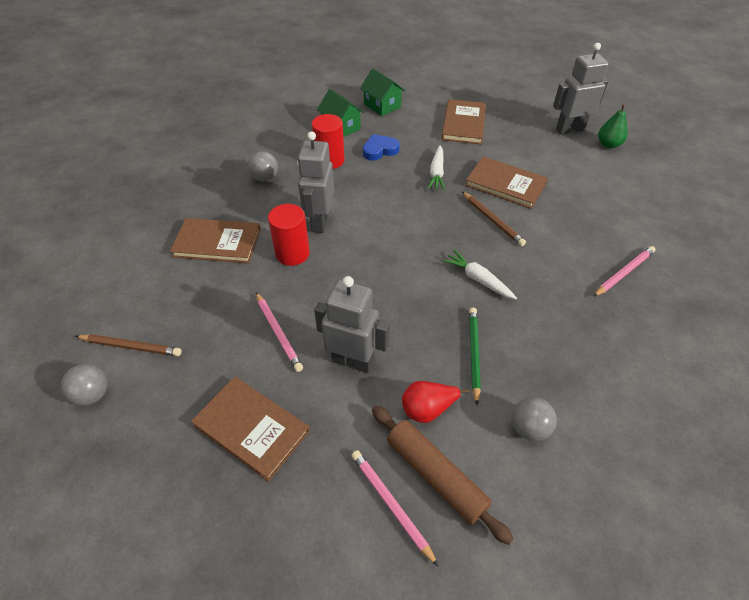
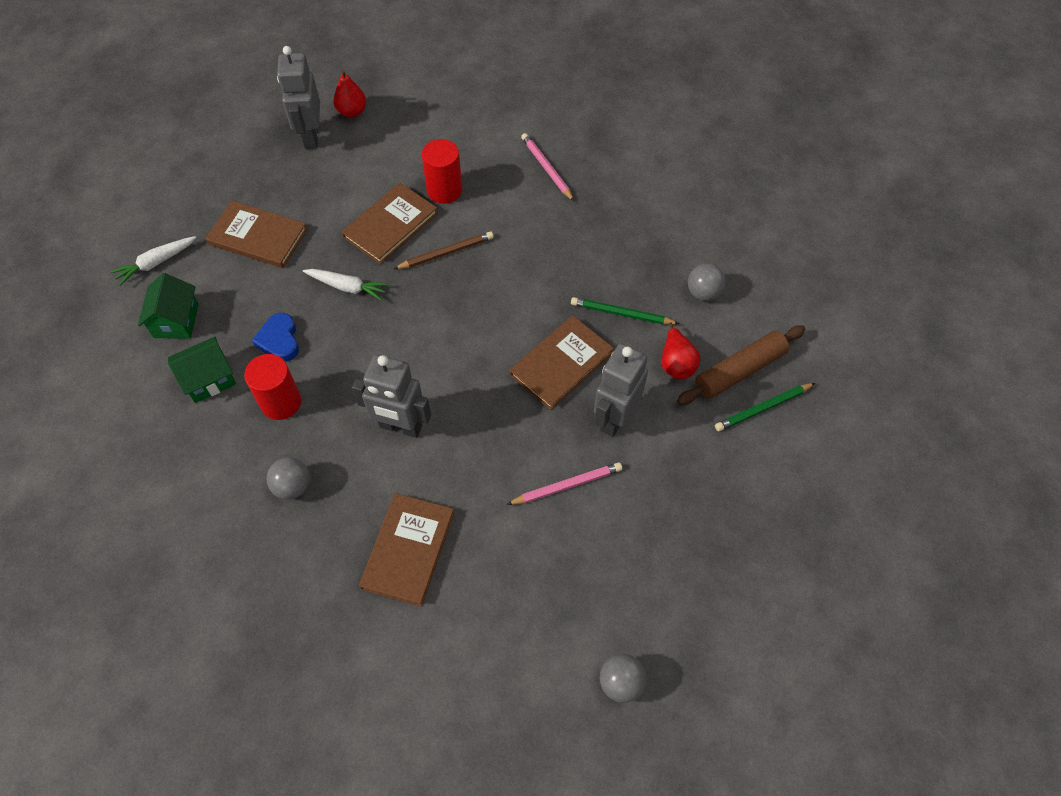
camera: 80 degrees left, 10 degrees up
brown pencil [75,334,181,356] -> none
brown book [191,377,310,481] -> brown book moved to [509,315,614,410]
red cylinder [268,204,310,266] -> red cylinder moved to [422,139,463,204]
pink pencil [351,450,439,567] -> green pencil [715,383,815,432]
green house [360,69,405,116] -> green house turned 60 degrees counterclockwise [138,273,199,339]
white carrot [443,250,517,299] -> white carrot moved to [111,236,196,286]
green pear [598,104,628,149] -> red pear [333,70,366,117]

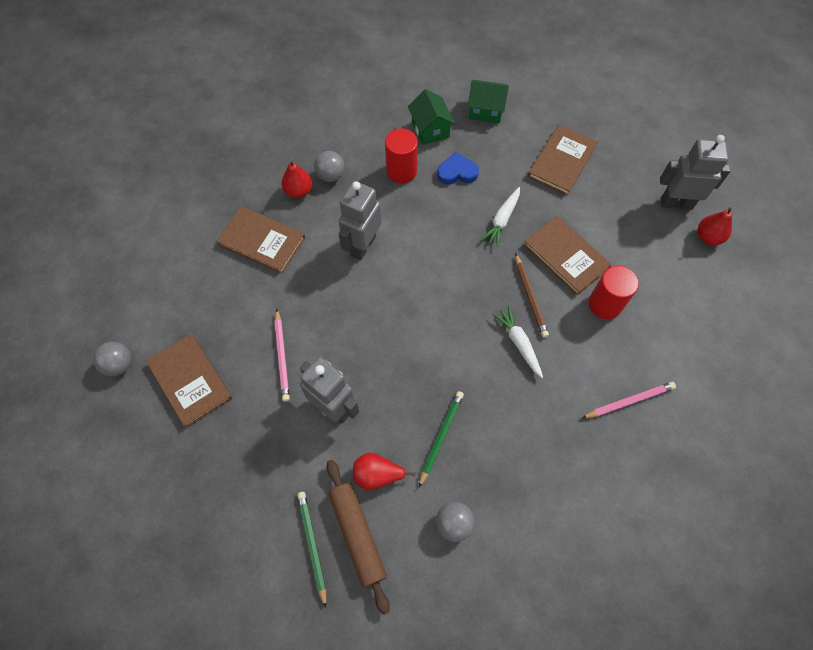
camera: 100 degrees right, 5 degrees up
white carrot [111,236,196,286] -> white carrot moved to [492,306,543,378]
brown book [509,315,614,410] -> brown book moved to [146,334,232,428]
none -> red pear [282,160,312,198]

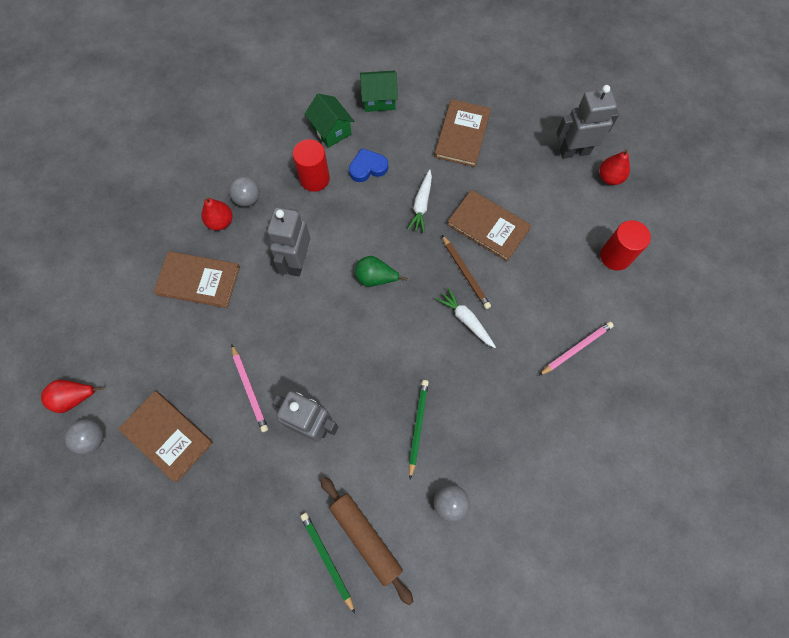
camera: 15 degrees left, 5 degrees up
red pear [353,453,415,491] -> red pear moved to [41,380,104,413]
red cylinder [588,266,639,319] -> red cylinder moved to [600,220,651,271]
none -> green pear [355,256,408,287]

